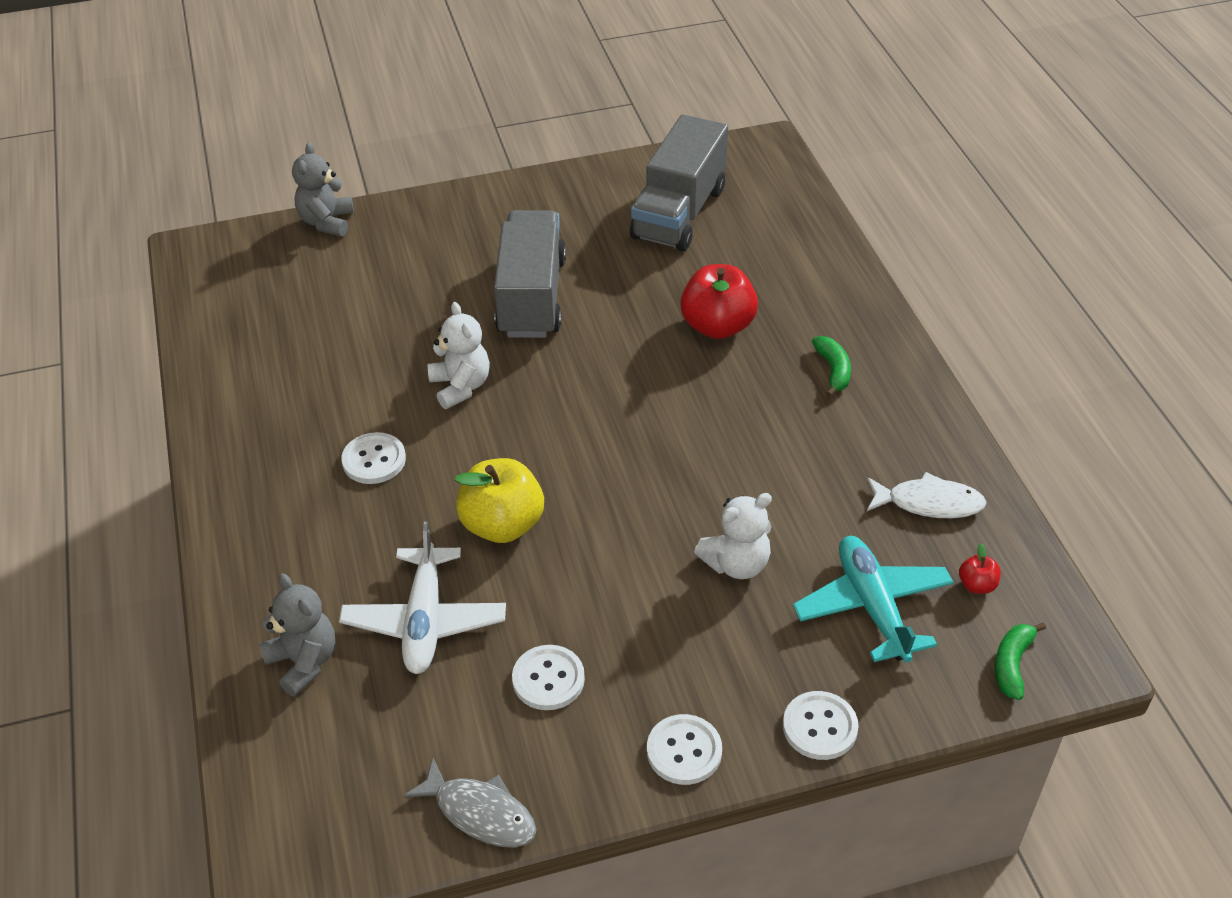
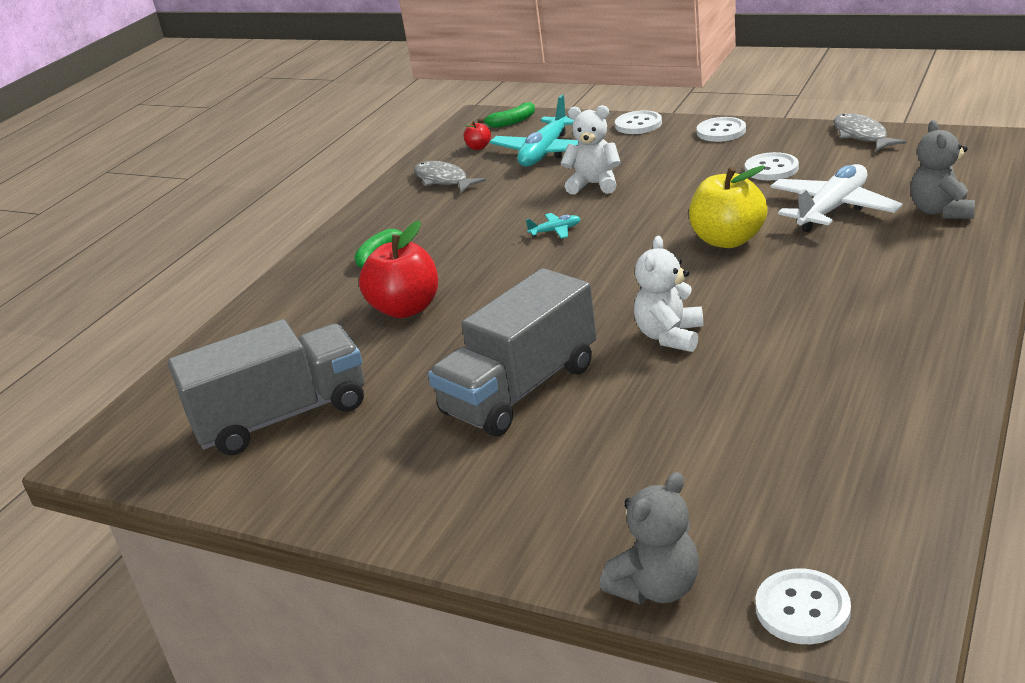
camera: 135 degrees left, 15 degrees down
white button [341,432,406,484] -> white button moved to [756,568,851,644]
white fish [867,472,987,518] -> grey fish [414,161,486,193]
none -> turquoise plane [526,213,580,239]

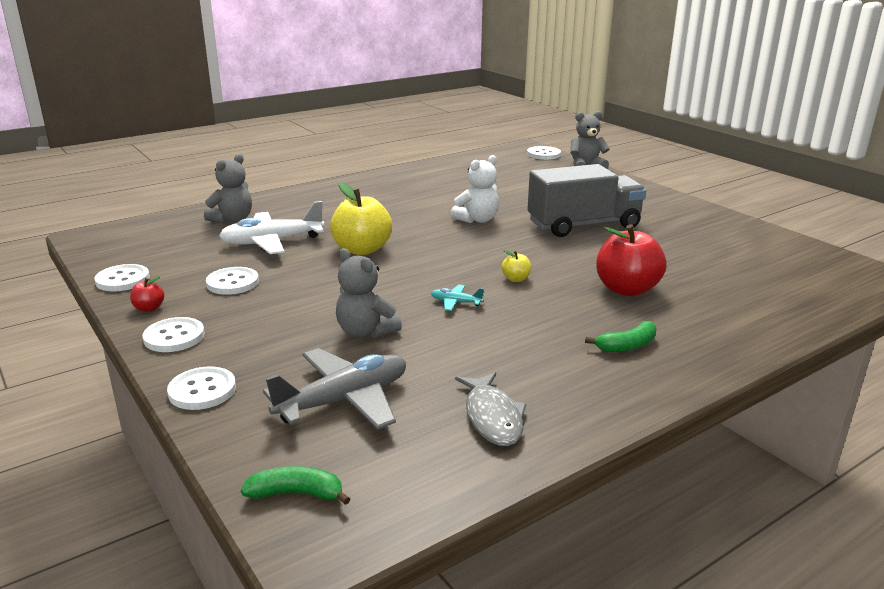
camera: 155 degrees left, 5 degrees down
grey truck [168,319,364,456] -> none
red apple [464,121,491,150] -> red apple moved to [130,276,164,312]
turquoise plane [490,95,579,167] -> grey plane [263,348,406,430]
white teddy bear [560,105,621,195] -> grey teddy bear [336,248,402,338]
grey fish [833,113,907,152] -> white button [95,264,150,292]
none -> yellow apple [502,250,531,282]

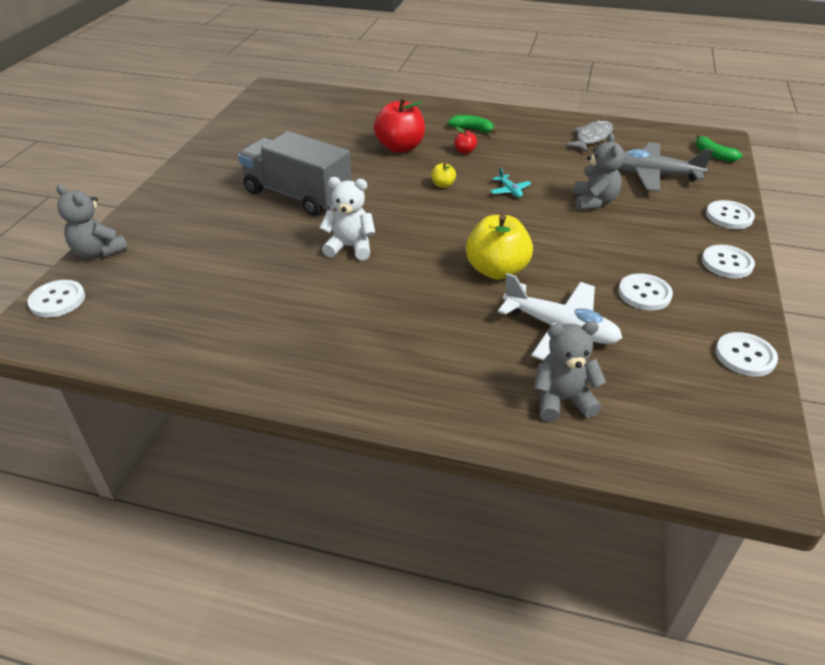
camera: 130 degrees left, 15 degrees up
red apple [130,276,164,312] -> red apple moved to [454,126,477,154]

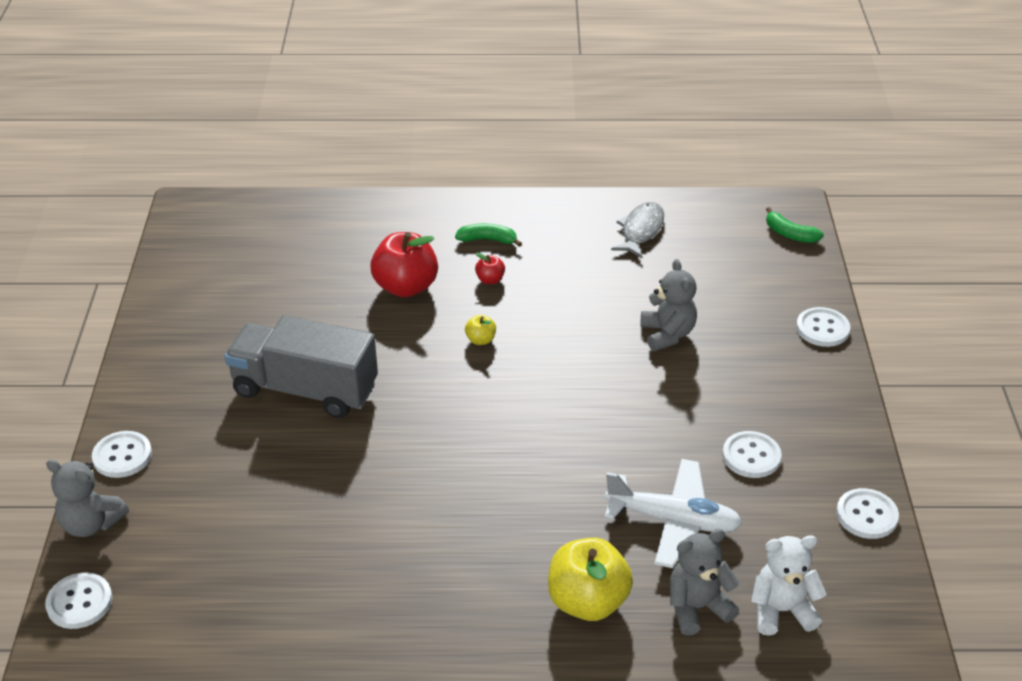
camera: 15 degrees left, 0 degrees up
white teddy bear [319,177,375,260] -> white teddy bear moved to [751,535,827,636]
yellow apple [466,214,533,280] -> yellow apple moved to [548,538,633,621]
turquoise plane [490,167,531,198] -> none
grey plane [619,142,713,192] -> none
white button [702,245,755,278] -> white button moved to [92,431,152,478]

